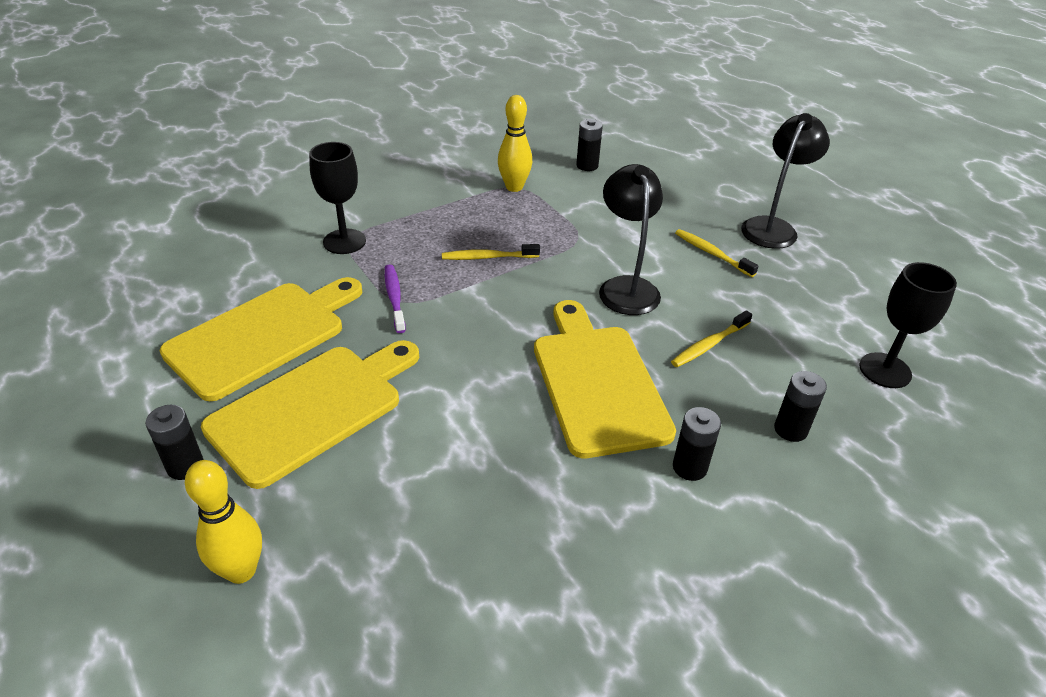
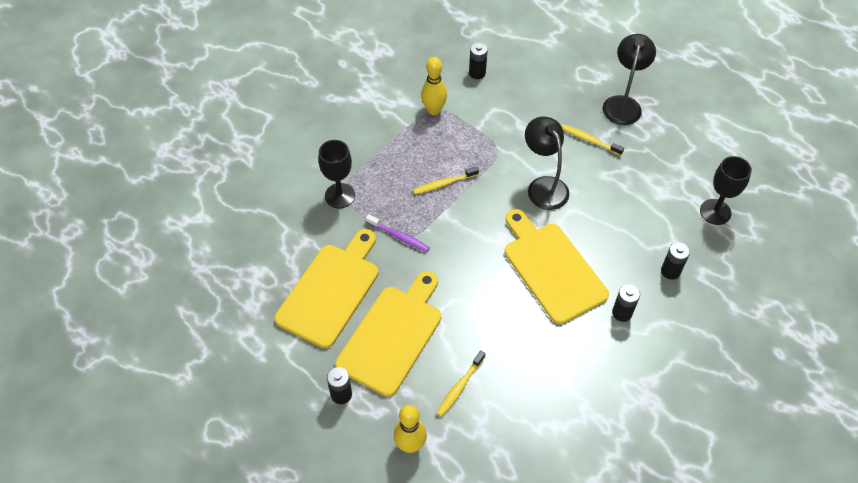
camera: 15 degrees left, 15 degrees up
purple toothbrush [385,264,406,333] -> purple toothbrush turned 150 degrees clockwise [366,214,430,252]
yellow toothbrush [671,310,752,367] -> yellow toothbrush moved to [436,351,485,417]

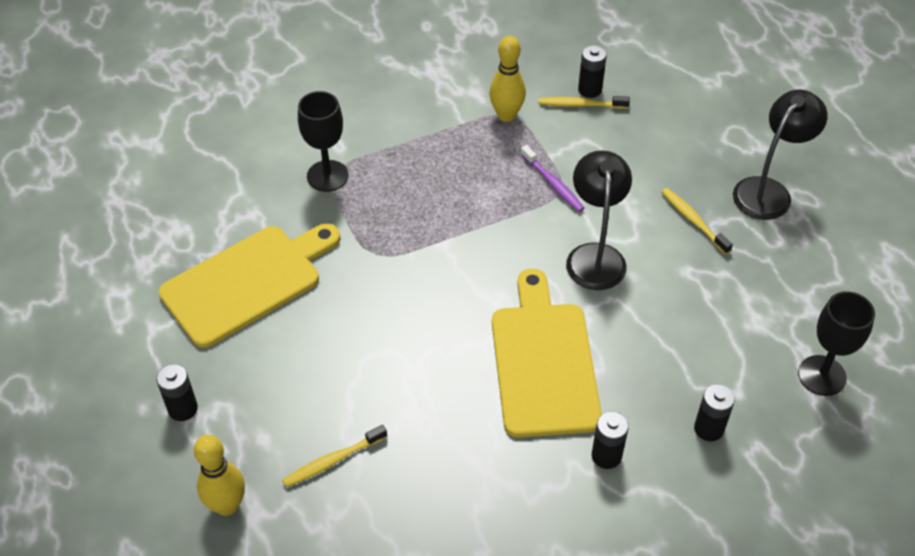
camera: 25 degrees right, 5 degrees down
yellow cutting board [335,271,441,397] -> none
purple toothbrush [366,214,430,252] -> purple toothbrush moved to [521,145,585,212]
yellow toothbrush [413,167,479,195] -> yellow toothbrush moved to [539,96,630,109]

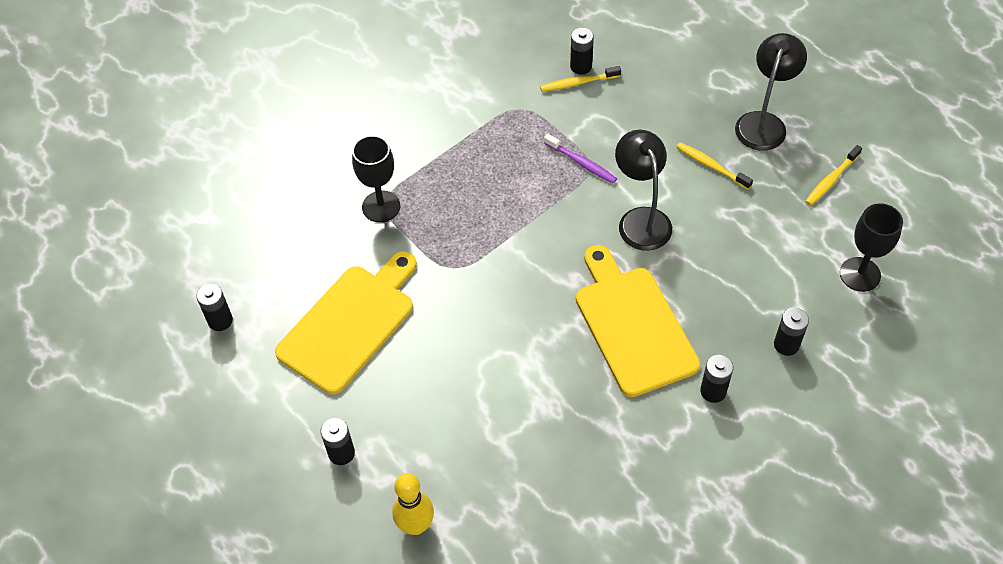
camera: 15 degrees left, 5 degrees up
yellow toothbrush [282,425,387,487] -> yellow toothbrush moved to [805,145,862,206]
yellow bowling pin [489,36,526,122] -> none
none -> black battery [196,284,233,331]

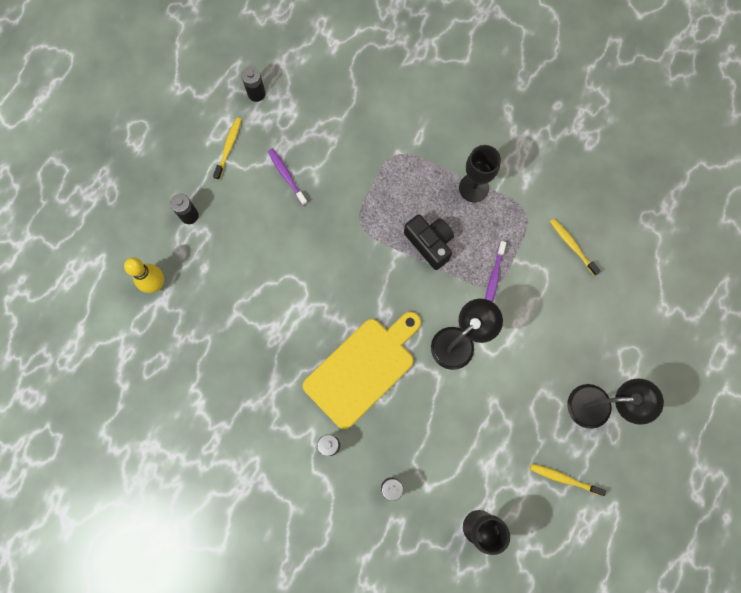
camera: 65 degrees right, 20 degrees up
yellow cutting board [275,251,417,394] -> purple toothbrush [268,149,308,206]
black goblet [352,135,400,223] -> black goblet moved to [459,145,501,202]
black battery [570,28,594,75] -> none
yellow toothbrush [676,142,753,189] -> yellow toothbrush moved to [213,118,242,180]
none -> black camera [404,214,454,270]

